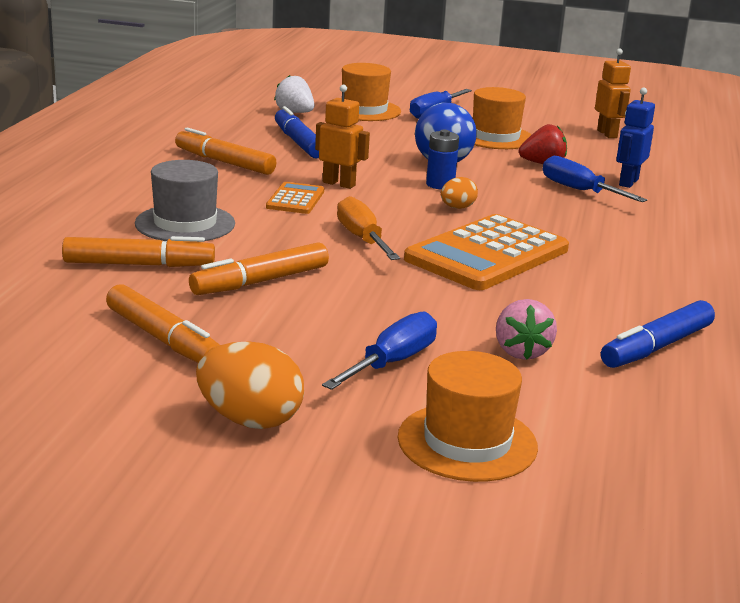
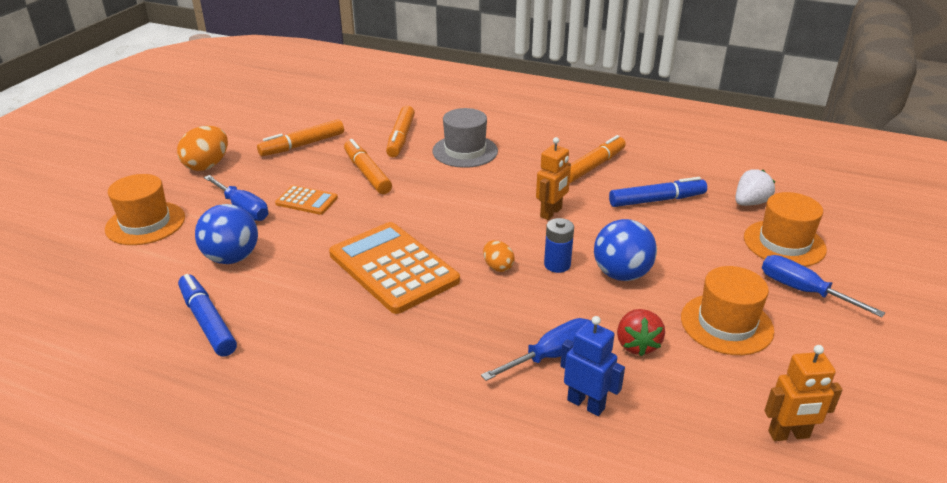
camera: 100 degrees right, 10 degrees up
orange calculator [266,182,324,214] -> orange calculator moved to [275,185,338,215]
orange screwdriver [337,196,400,260] -> none
pink strawberry [496,299,557,360] -> blue ball [195,204,258,264]

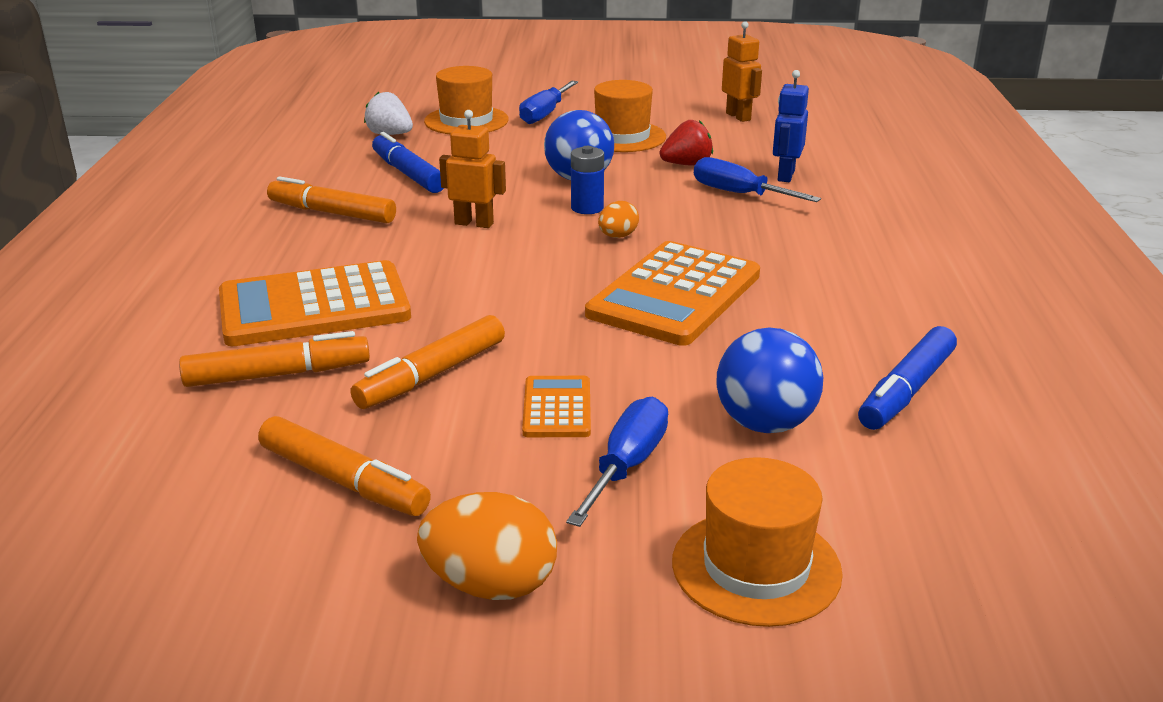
camera: 110 degrees left, 5 degrees down
grey hat [432,108,498,168] -> orange calculator [219,260,411,346]

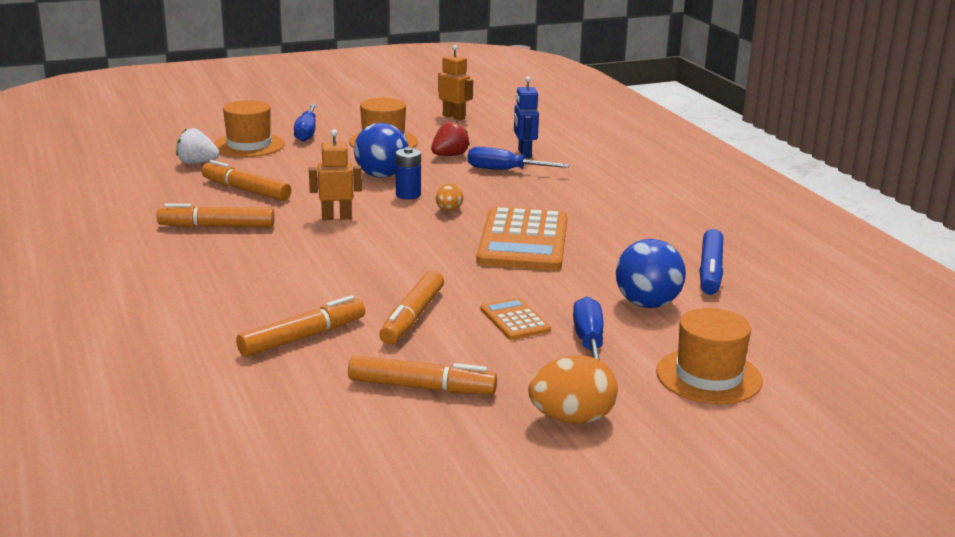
camera: 25 degrees left, 5 degrees down
orange calculator [219,260,411,346] -> none
blue marker [372,132,444,193] -> orange marker [202,160,291,201]

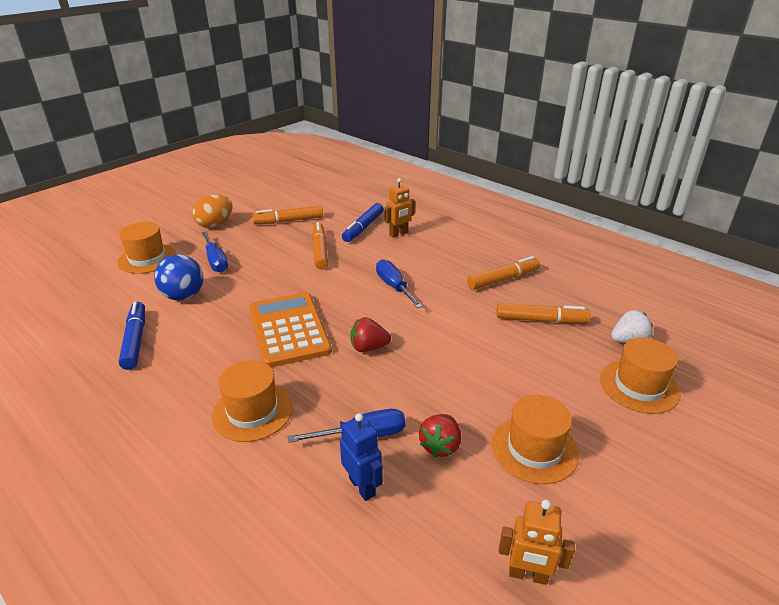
camera: 155 degrees right, 10 degrees up
orange marker [236,295,366,357] -> blue marker [342,203,384,242]
blue screwdriver [294,104,317,142] -> blue screwdriver moved to [376,259,423,308]
orange robot [309,130,362,220] -> orange robot moved to [385,178,415,238]
blue ball [354,123,408,178] -> none
blue battery [395,147,421,200] -> none
orange egg [436,184,463,211] -> red strawberry [350,317,391,352]
orange calculator [480,297,551,340] -> none
none -> orange hat [212,361,293,442]

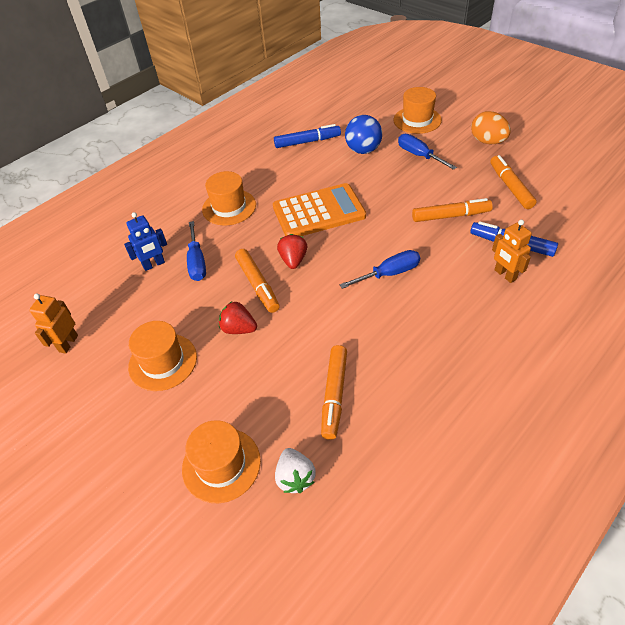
camera: 95 degrees right, 15 degrees up
blue screwdriver [202,231,228,273] -> blue screwdriver turned 75 degrees clockwise [398,134,457,170]
red strawberry [419,414,461,457] -> red strawberry moved to [219,301,257,334]
orange marker [467,256,540,290] -> orange marker moved to [235,249,280,313]

